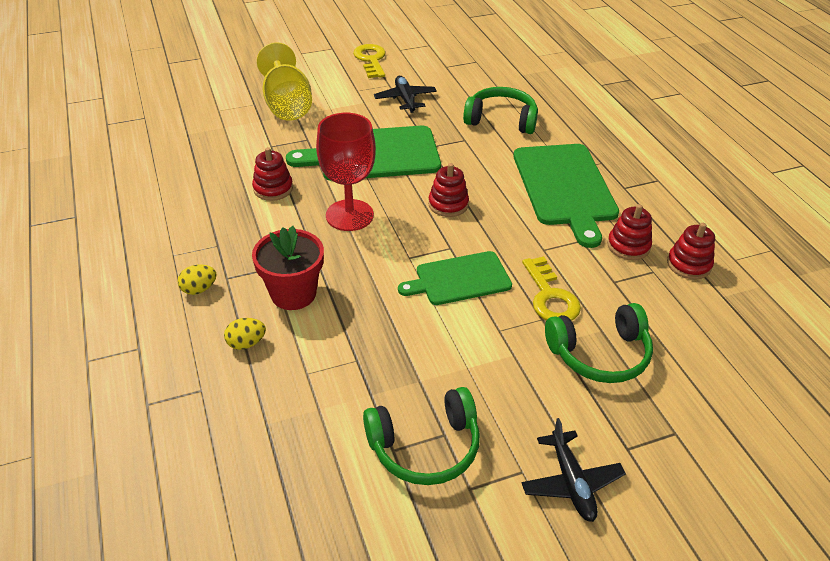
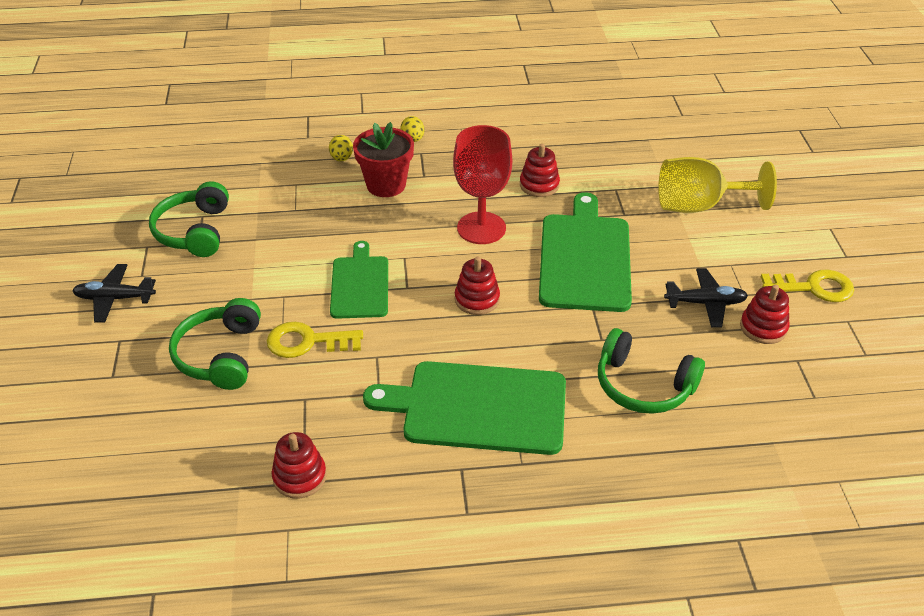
camera: 105 degrees right, 0 degrees up
green headphones [463,87,538,134] -> green headphones turned 90 degrees clockwise [598,328,705,414]
red stacking toy [607,204,652,260] -> red stacking toy moved to [740,285,790,344]

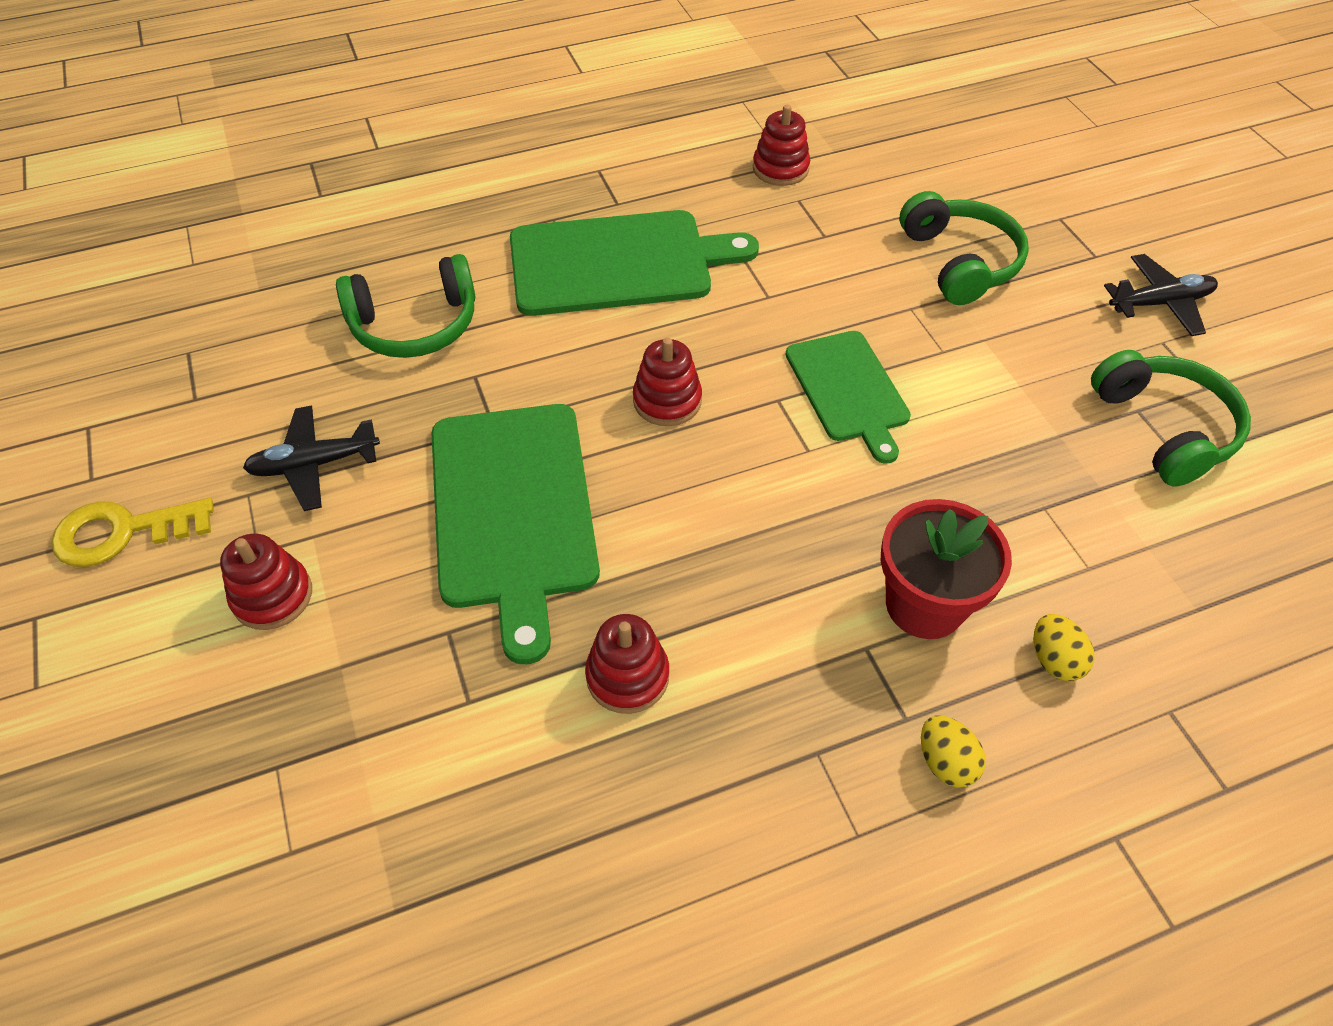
camera: 165 degrees right, 10 degrees up
yellow key [267,322,363,358] -> none
red goblet [453,125,512,244] -> none
green headphones [598,328,705,414] -> green headphones turned 150 degrees clockwise [336,254,475,358]
yellow goblet [658,157,777,213] -> none
red stacking toy [740,285,790,344] -> red stacking toy moved to [220,534,312,630]

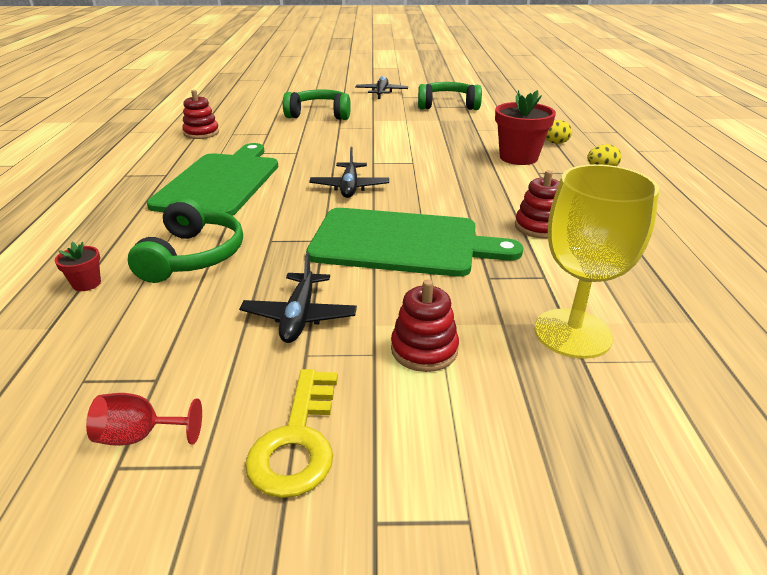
camera: 70 degrees left, 20 degrees down
red stacking toy [633,338,702,426] -> black plane [309,147,389,198]
green cutting board [785,331,911,464] -> none
none -> red flower pot [55,242,101,291]
none -> red goblet [86,393,202,446]
none -> yellow goblet [534,164,659,359]

